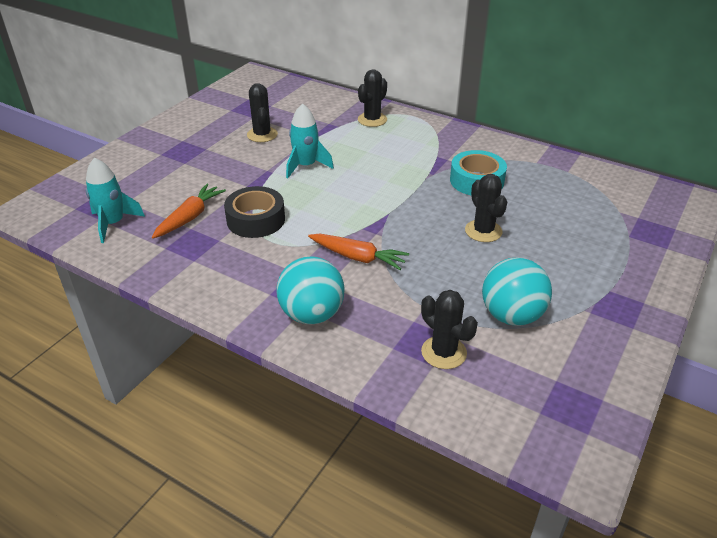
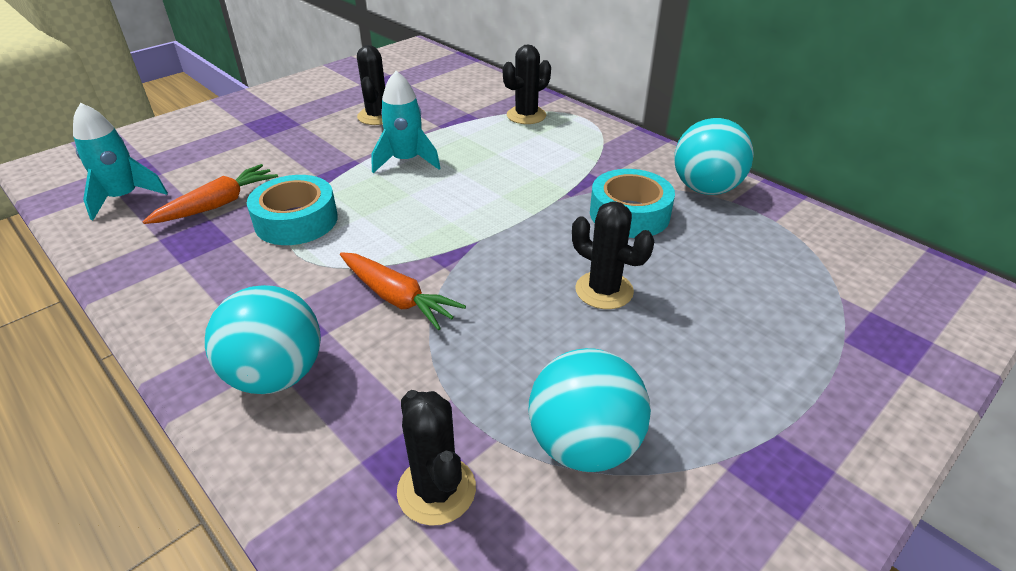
camera: 15 degrees right, 0 degrees up
black tape [224,186,285,238] -> turquoise tape [247,175,338,245]
black cactus [465,174,507,242] -> black cactus turned 45 degrees counterclockwise [572,201,654,309]
none -> turquoise ball [674,118,754,195]

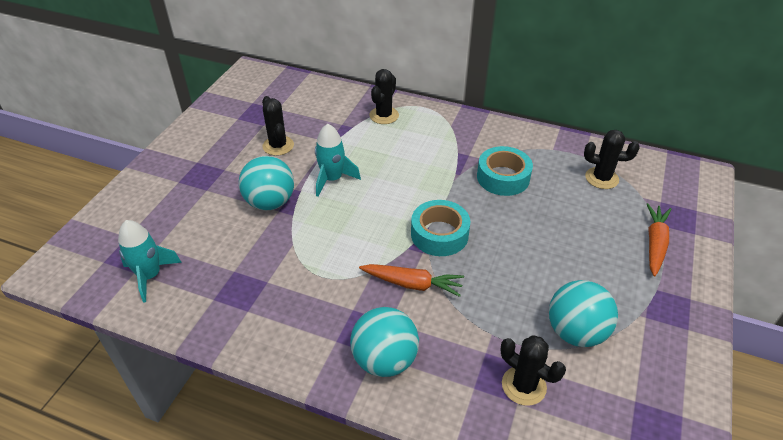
camera: 25 degrees left, 5 degrees up
orange carrot [143,164,278,224] -> orange carrot moved to [647,203,672,276]
turquoise tape [247,175,338,245] -> turquoise tape moved to [411,200,470,256]
black cactus [572,201,654,309] -> black cactus moved to [584,130,639,189]
turquoise ball [674,118,754,195] -> turquoise ball moved to [239,156,294,210]

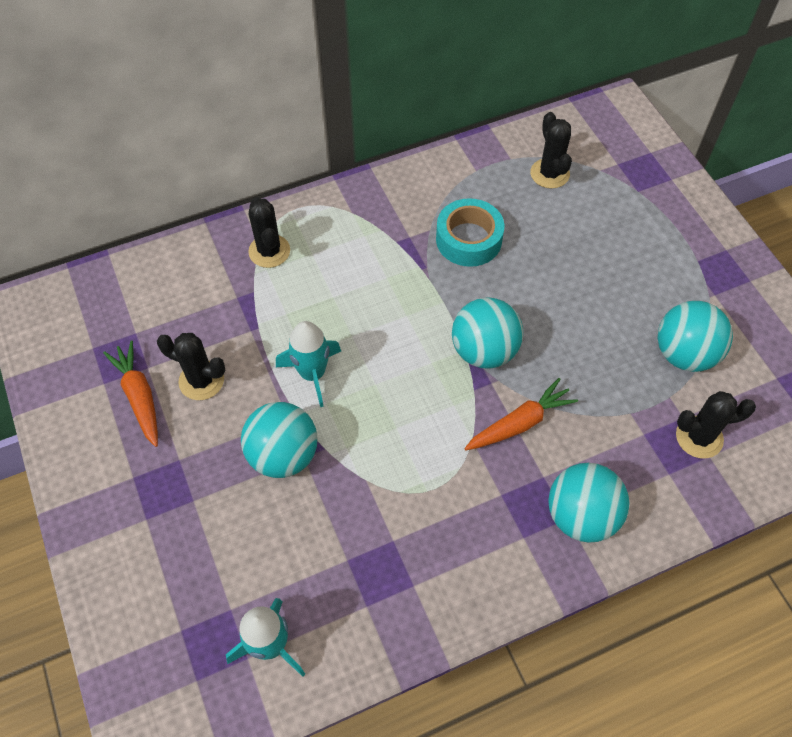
camera: 45 degrees left, 15 degrees up
turquoise tape [411,200,470,256] -> turquoise ball [452,297,523,369]
black cactus [584,130,639,189] -> black cactus turned 75 degrees counterclockwise [530,112,572,189]
orange carrot [647,203,672,276] -> orange carrot moved to [103,341,158,447]

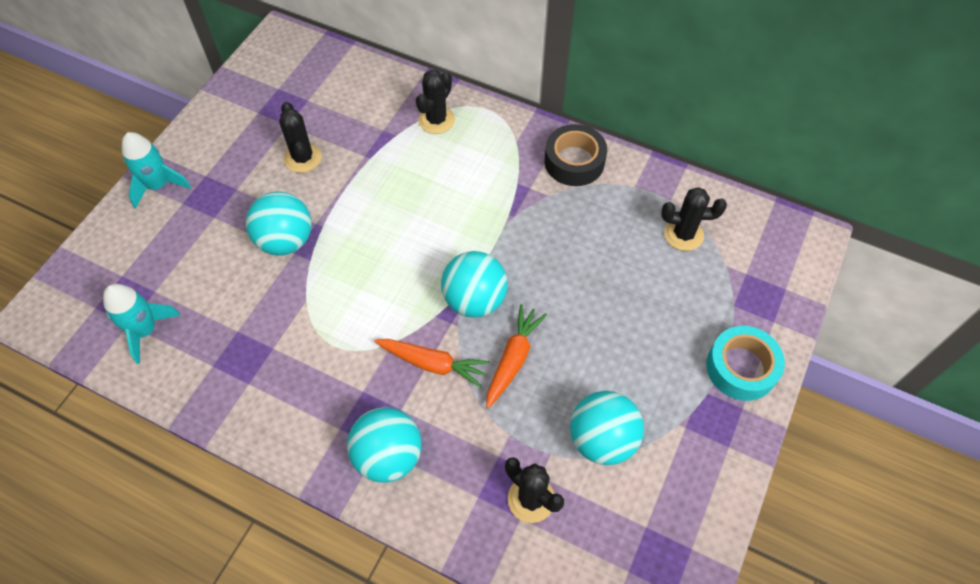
camera: 50 degrees right, 0 degrees up
orange carrot [103,341,158,447] -> orange carrot moved to [486,304,547,408]
turquoise rocket [276,321,341,407] -> turquoise rocket moved to [122,132,191,209]
turquoise tape [436,198,504,267] -> turquoise tape moved to [706,326,785,401]
black cactus [530,112,572,189] -> black cactus turned 60 degrees clockwise [661,187,727,251]
none -> black tape [544,124,607,186]

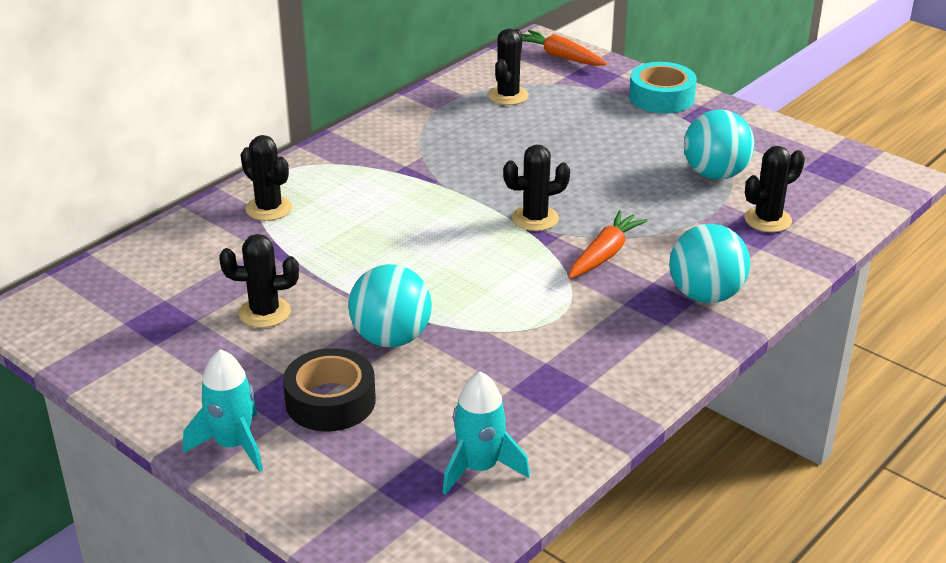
camera: 75 degrees left, 25 degrees down
turquoise ball [441,251,508,318] -> black cactus [503,145,570,231]
orange carrot [486,304,547,408] -> orange carrot moved to [522,30,607,66]
black tape [544,124,607,186] -> black tape moved to [283,348,376,432]

